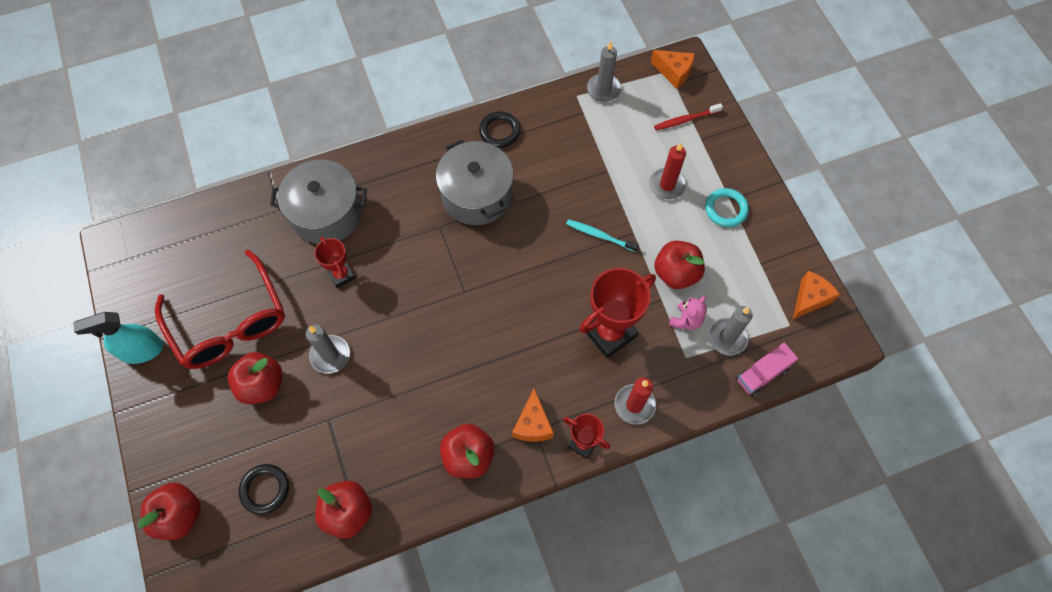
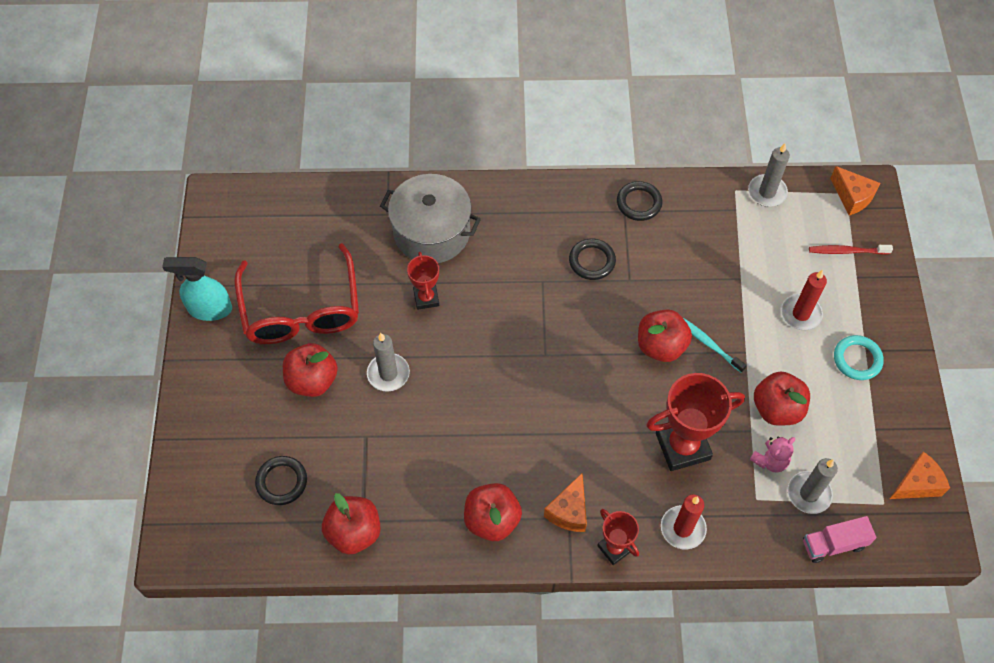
camera: 20 degrees right, 5 degrees down
red apple [138,483,201,540] -> red apple moved to [638,309,692,362]
grey pot [436,139,514,225] -> black ring [569,238,616,280]

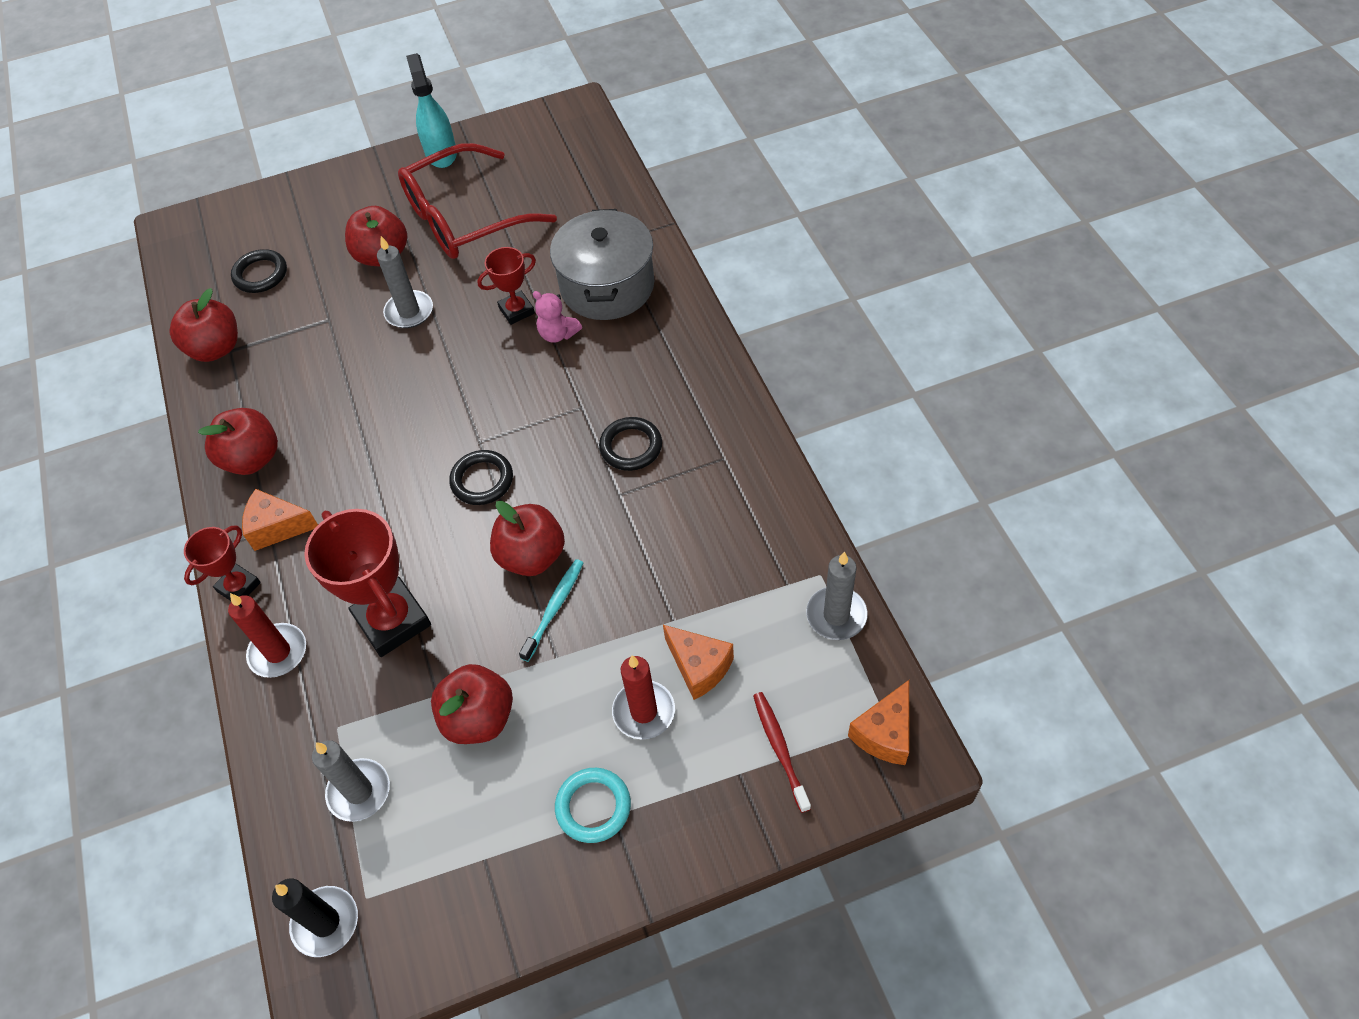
camera: 75 degrees right, 5 degrees down
black ring [617,181,662,221] -> black ring moved to [449,450,513,505]
pink teddy bear [750,437,795,472] -> pink teddy bear moved to [533,291,582,343]
pink truck [803,516,876,563] -> none
orange cheese [890,451,950,499] -> orange cheese moved to [663,625,734,700]
none -> black candle [272,878,358,957]

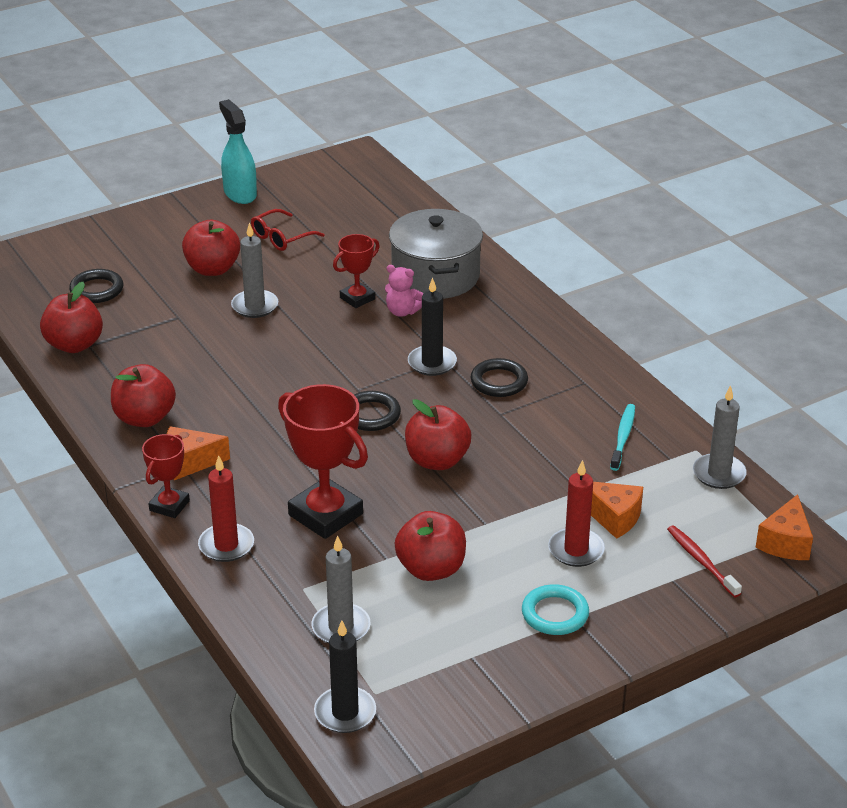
camera: 15 degrees left, 20 degrees down
red glasses [398,143,557,259] -> red glasses [251,209,325,251], size x0.48
turquoise toothbrush [519,559,583,662] -> turquoise toothbrush moved to [610,404,635,471]
none -> black candle [408,277,457,376]

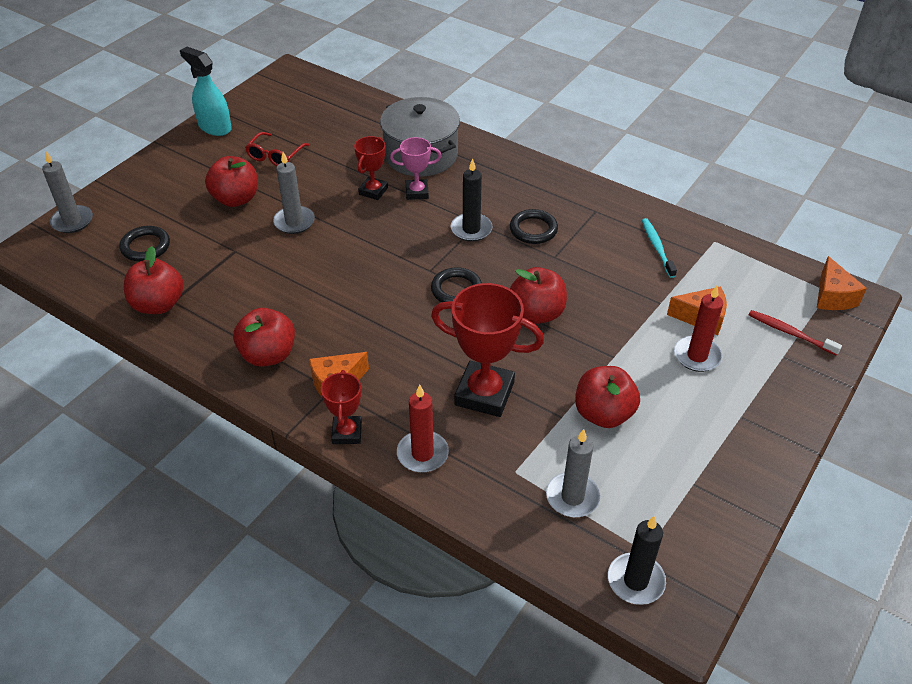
camera: 25 degrees left, 10 degrees up
pink teddy bear [385,265,424,317] -> pink trophy [390,137,441,200]
turquoise ring [522,584,589,635] -> none
grey candle [693,385,747,489] -> grey candle moved to [42,150,93,233]

